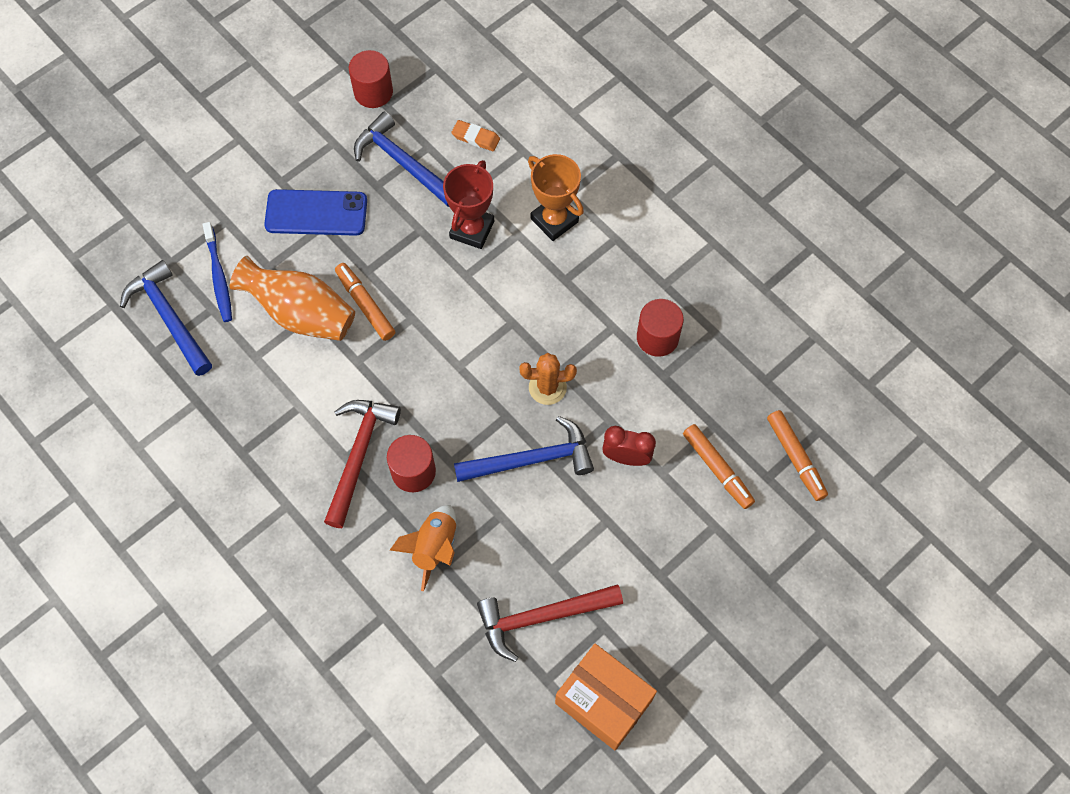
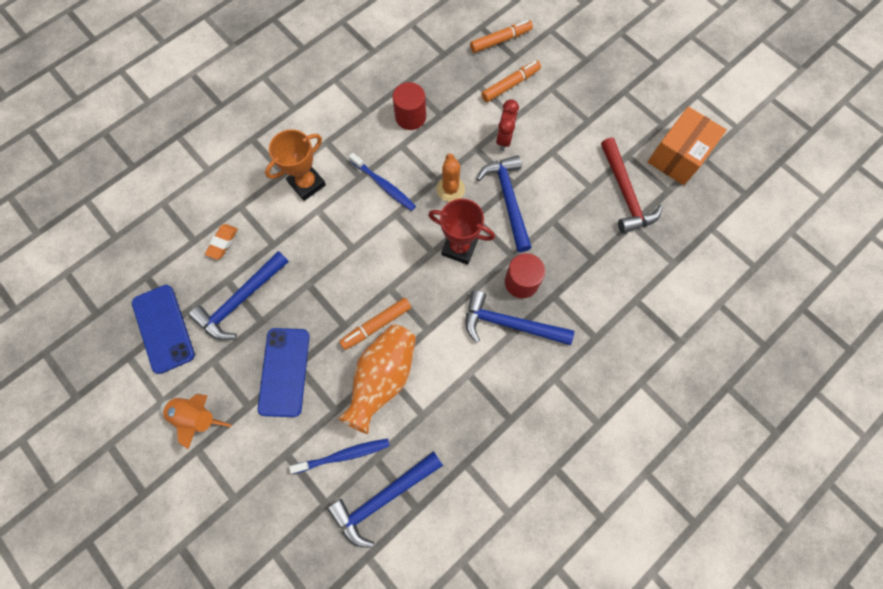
camera: 90 degrees left, 5 degrees up
red hammer [324,400,401,528] -> blue hammer [465,290,574,345]
red cylinder [349,50,393,108] -> blue phone [132,285,195,374]
orange rocket [390,505,456,591] -> orange rocket moved to [160,394,231,449]
red trophy [443,160,494,249] -> red trophy moved to [428,199,495,265]
none -> blue toothbrush [349,153,416,211]

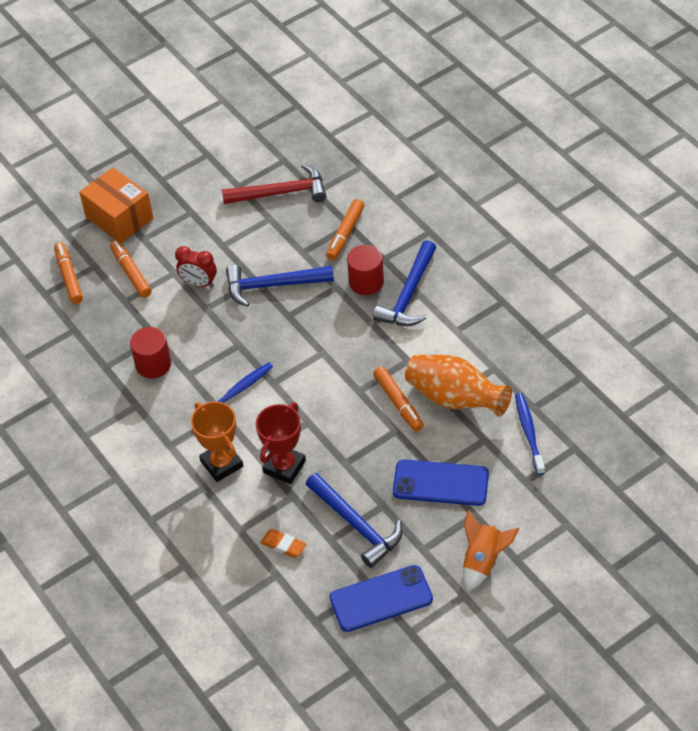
camera: 80 degrees left, 20 degrees down
blue hammer [327,451,443,547] -> none
red trophy [428,199,495,265] -> red trophy moved to [256,402,306,484]
orange cactus [436,154,465,202] -> none
orange box [648,107,727,185] -> orange box moved to [79,167,153,243]
none -> orange marker [326,199,365,260]

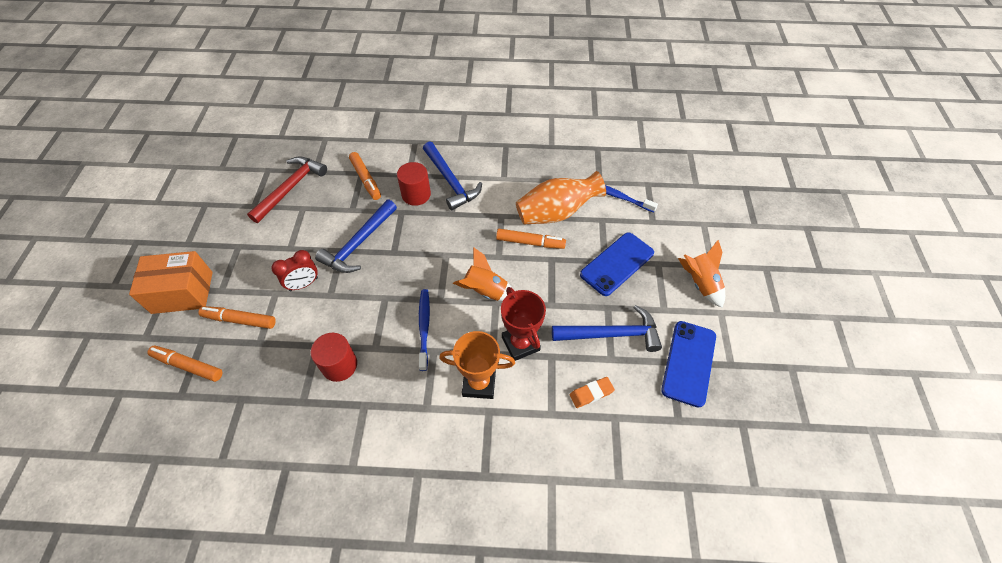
camera: 55 degrees left, 5 degrees up
none -> orange rocket [453,247,514,301]

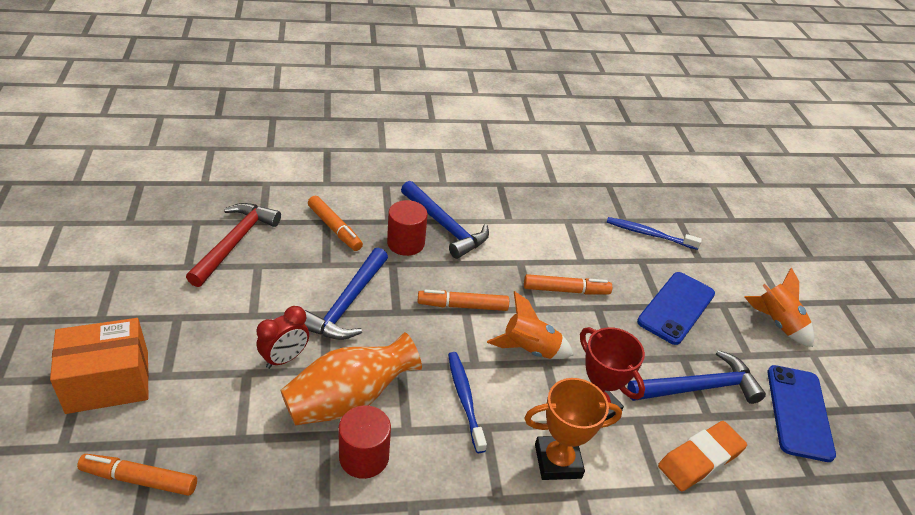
camera: 15 degrees left, 15 degrees down
orange marker [198,306,276,329] -> orange marker moved to [418,290,509,311]
orange vase [516,171,606,224] -> orange vase moved to [280,332,422,425]
orange eraser [570,377,615,408] -> orange eraser [658,421,747,491], size x1.64

